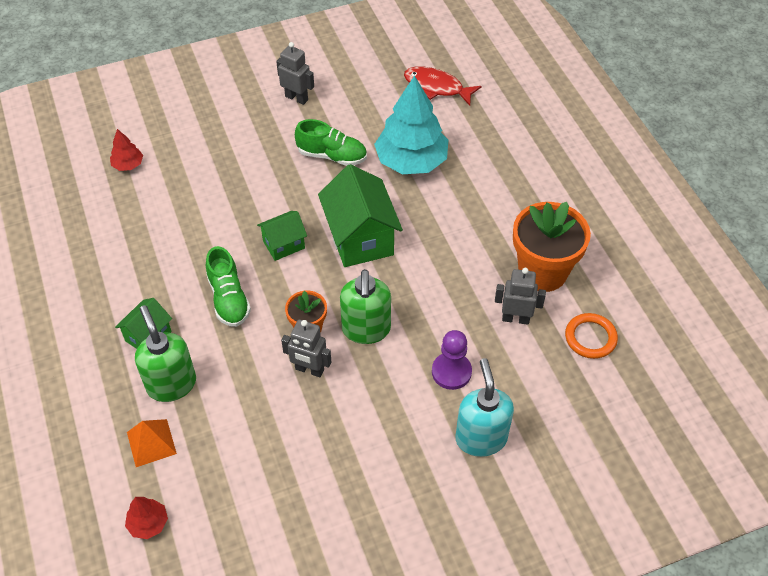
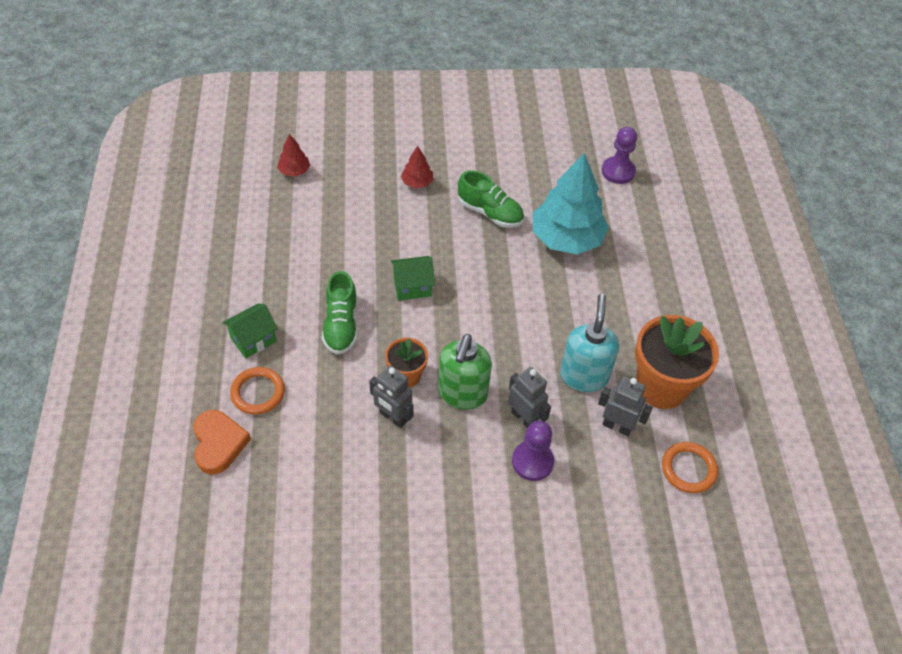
camera: 15 degrees right, 0 degrees up
red tree [125,497,168,539] -> red tree moved to [401,146,433,188]
orange pyramid [127,419,177,467] -> orange heart [193,410,251,474]
green soap dispenser [135,305,196,402] -> orange ring [230,367,285,415]
grey robot [276,42,314,105] -> grey robot moved to [508,367,551,428]
green house [318,164,403,267] -> none
red fish [404,66,481,106] -> purple pawn [602,127,637,184]
turquoise soap dispenser [455,358,514,457] -> turquoise soap dispenser moved to [560,294,619,392]

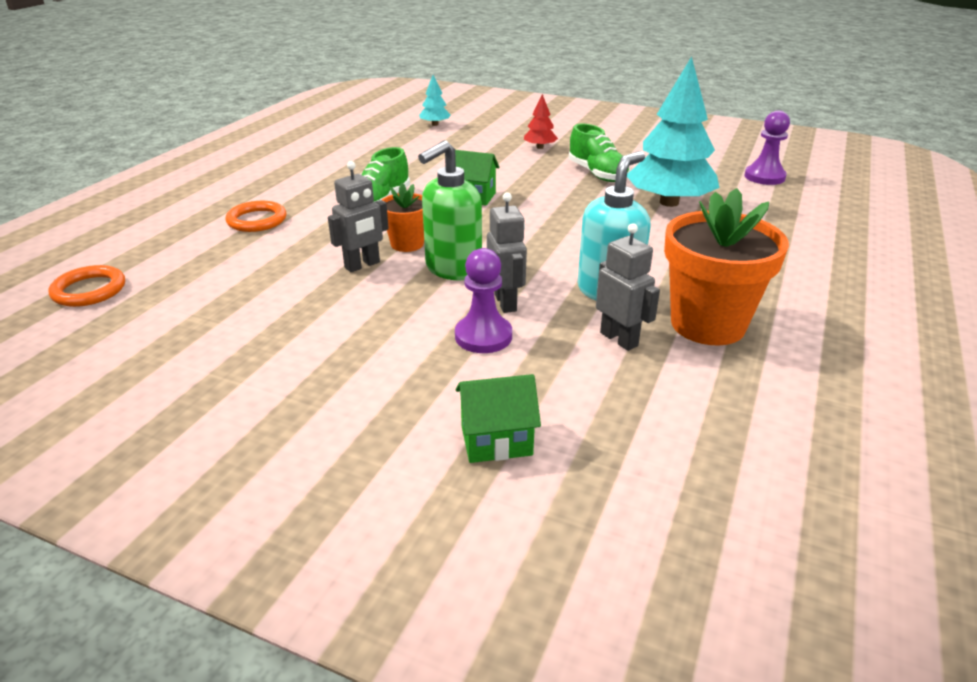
camera: 30 degrees right, 20 degrees down
orange heart [193,410,251,474] -> none
green house [222,303,278,358] -> green house moved to [456,374,541,463]
red tree [277,134,310,177] -> turquoise tree [419,75,451,126]
grey robot [369,366,413,428] -> grey robot turned 105 degrees counterclockwise [328,161,389,272]
orange ring [662,442,718,493] -> orange ring moved to [49,265,125,307]

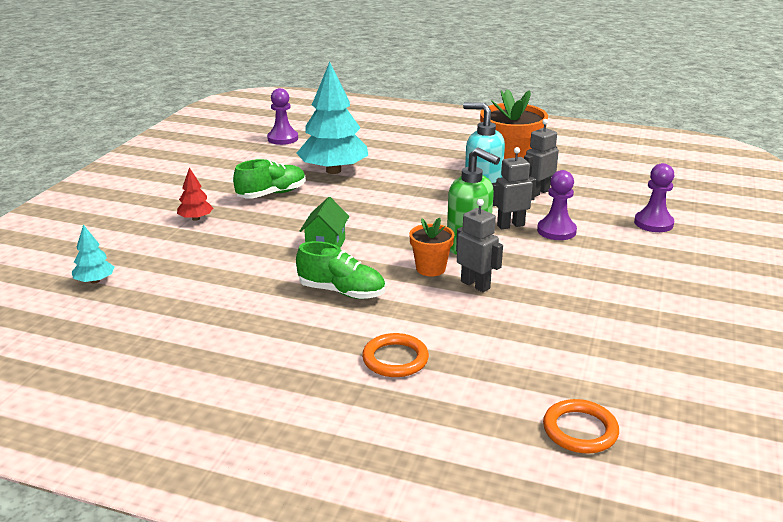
camera: 95 degrees left, 5 degrees down
green house [456,374,541,463] -> purple pawn [634,163,674,232]

